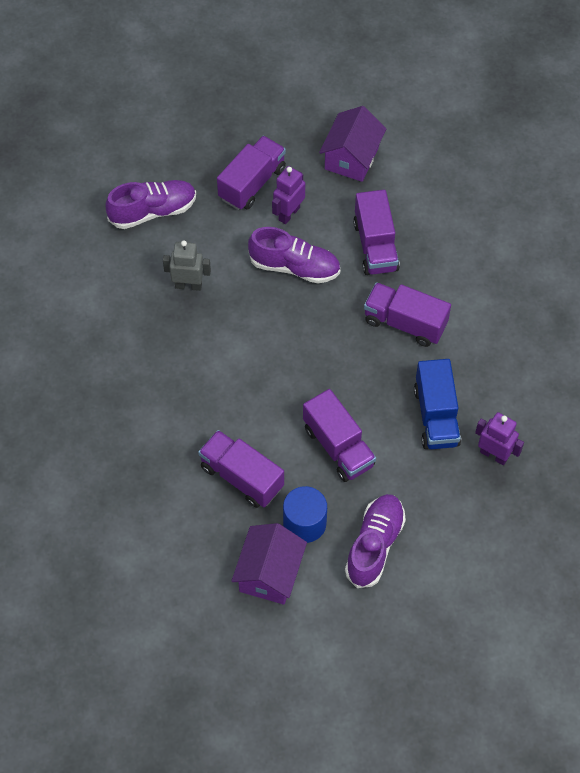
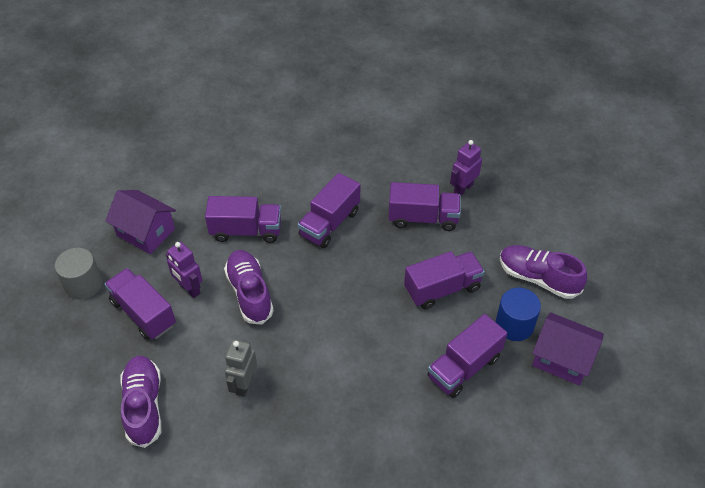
camera: 80 degrees left, 10 degrees down
purple shoe [248,227,340,283] -> purple shoe turned 45 degrees counterclockwise [224,250,274,325]
blue truck [414,359,461,449] -> purple truck [388,182,461,231]
none -> grey cylinder [55,248,103,300]

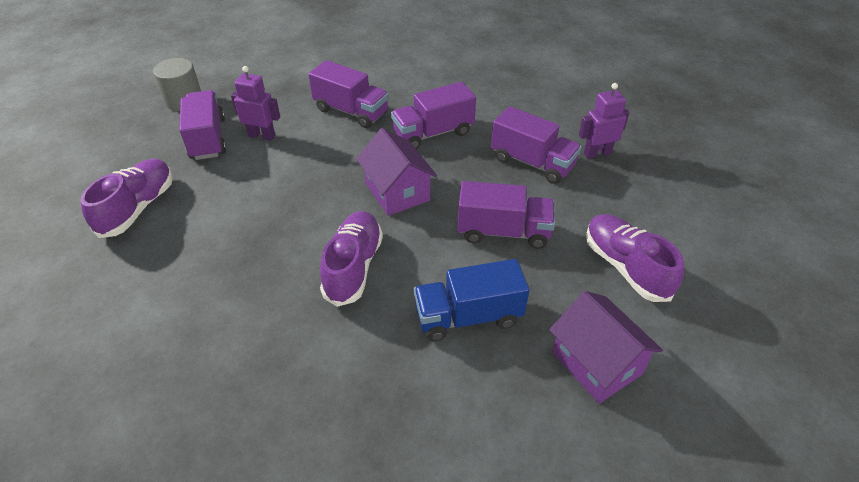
camera: 30 degrees right, 5 degrees down
purple house [105,190,176,254] -> purple house moved to [356,128,437,216]
purple robot [166,242,202,298] -> purple robot turned 120 degrees clockwise [231,66,280,141]
purple shoe [224,250,274,325] -> purple shoe moved to [320,211,383,307]
grey robot [225,339,257,397] -> none
purple truck [428,314,508,398] -> blue truck [414,259,529,341]
blue cylinder [496,288,541,341] -> none

